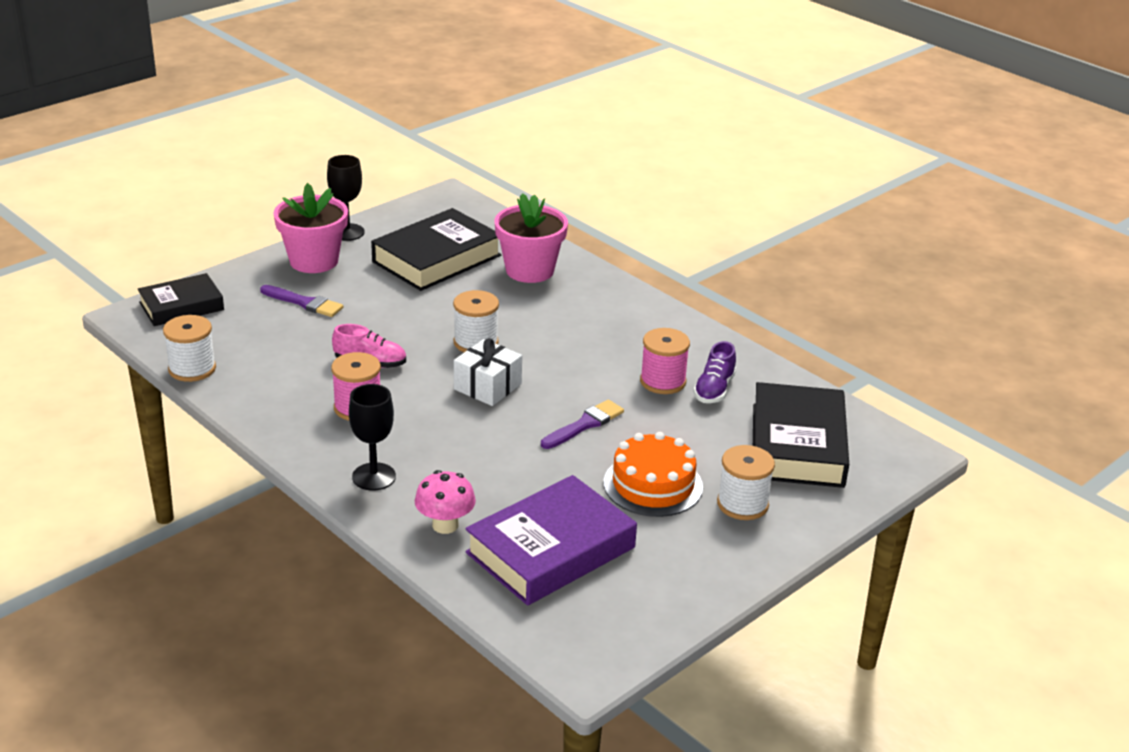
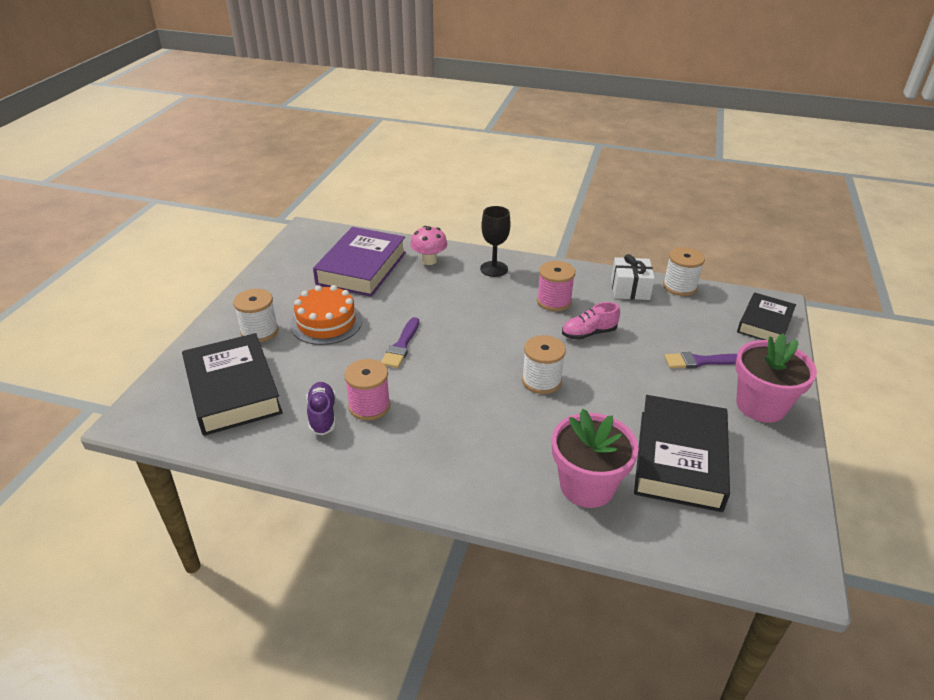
camera: 150 degrees right, 5 degrees up
black goblet [327,155,364,241] -> none
white gift [454,338,522,406] -> white gift moved to [611,254,655,300]

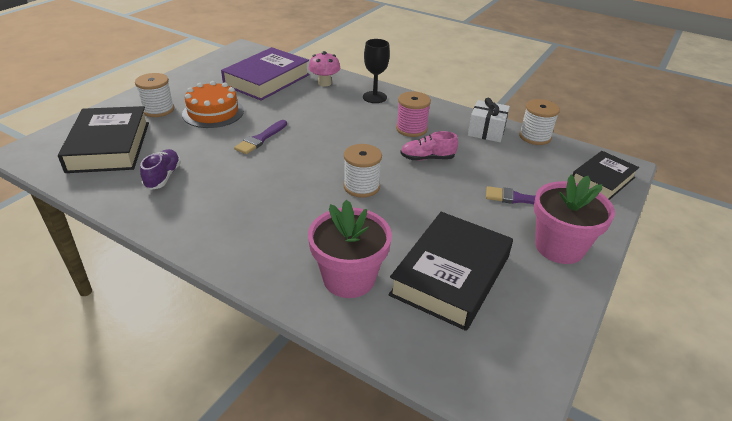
camera: 15 degrees right, 0 degrees up
pink spool [344,359,390,420] -> none

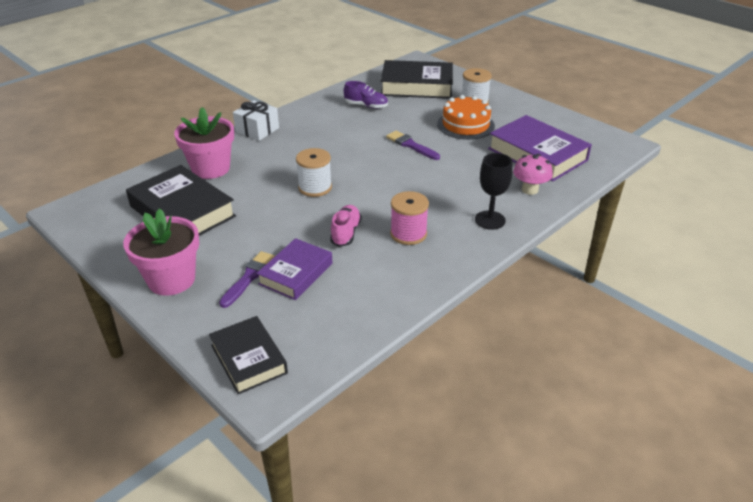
camera: 105 degrees right, 0 degrees up
white gift [468,98,510,142] -> white gift moved to [233,100,279,141]
white spool [519,99,560,145] -> none
none -> purple book [256,238,332,300]

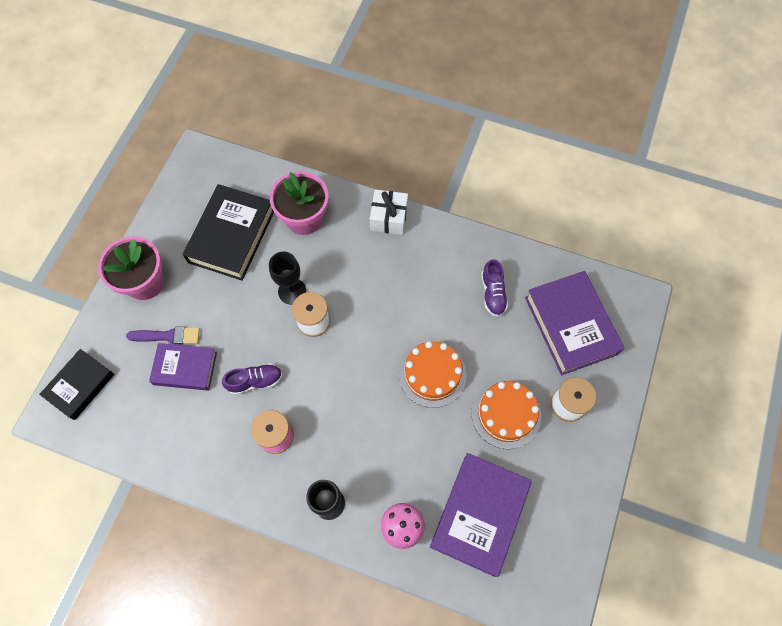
camera: 65 degrees right, 30 degrees up
pink shoe [330,205,362,247] -> purple shoe [222,363,283,395]
black book [381,60,453,99] -> purple book [525,271,624,375]
purple brush [386,130,440,160] -> orange cake [399,341,467,408]
none -> black goblet [269,252,306,305]

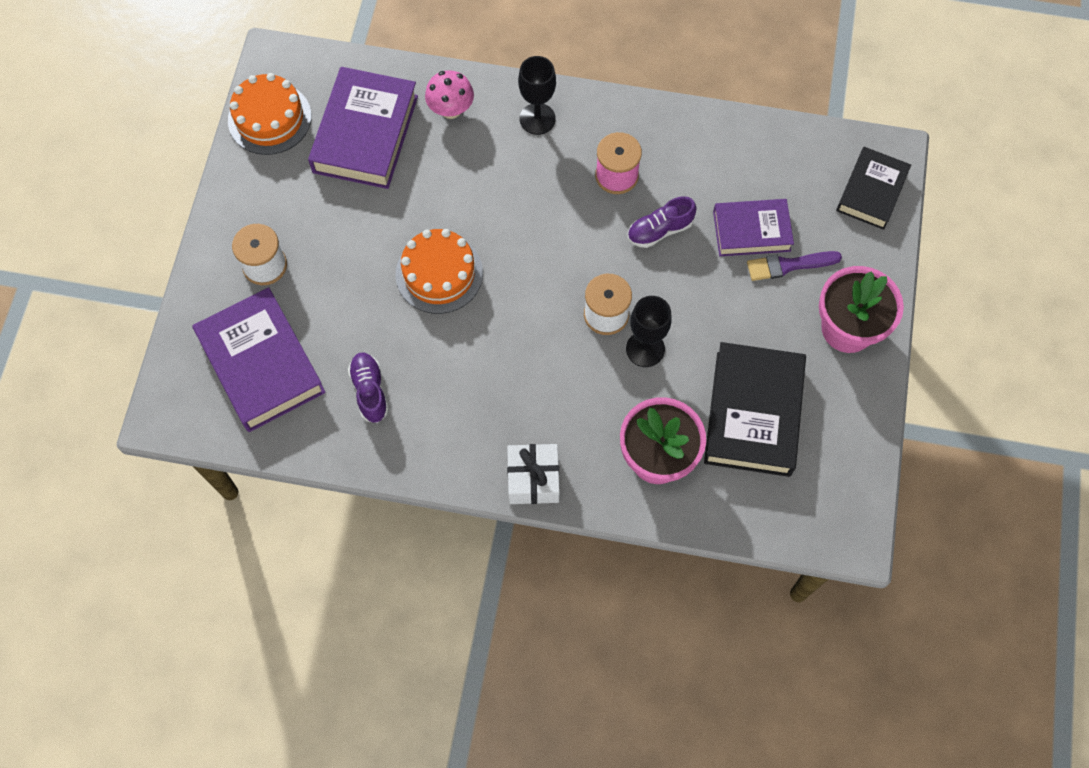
camera: 170 degrees right, 0 degrees up
orange cake [471,380,541,449] -> orange cake moved to [228,73,312,155]

